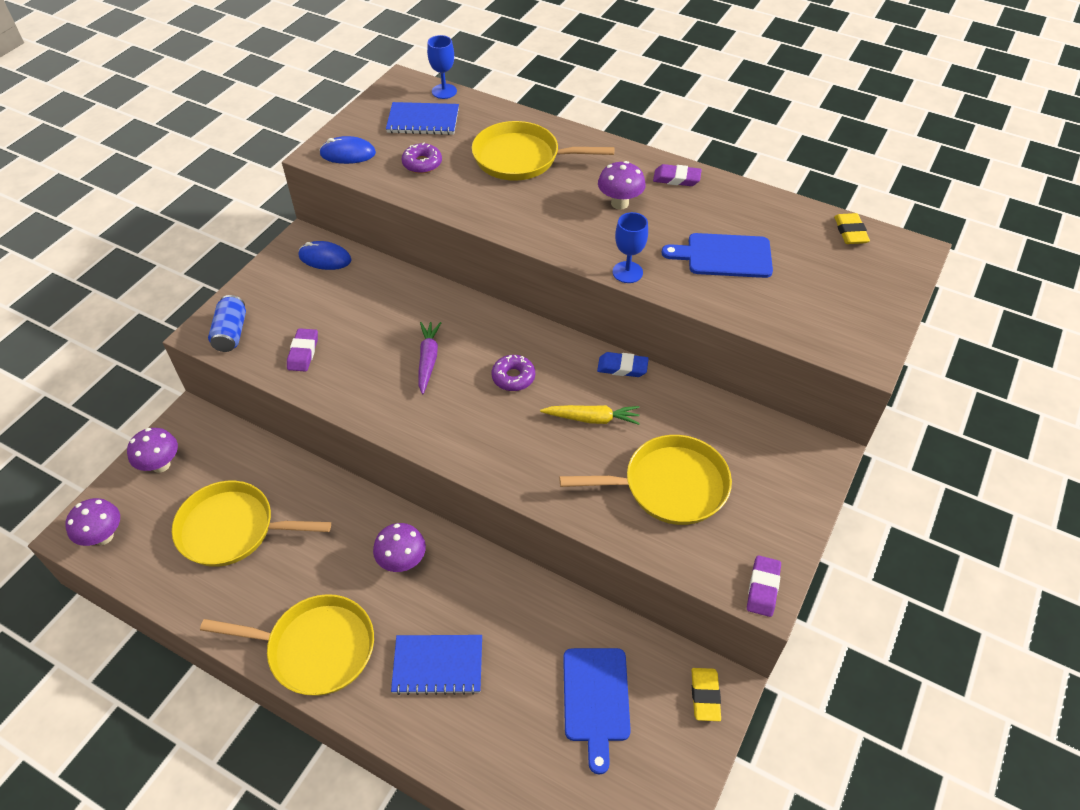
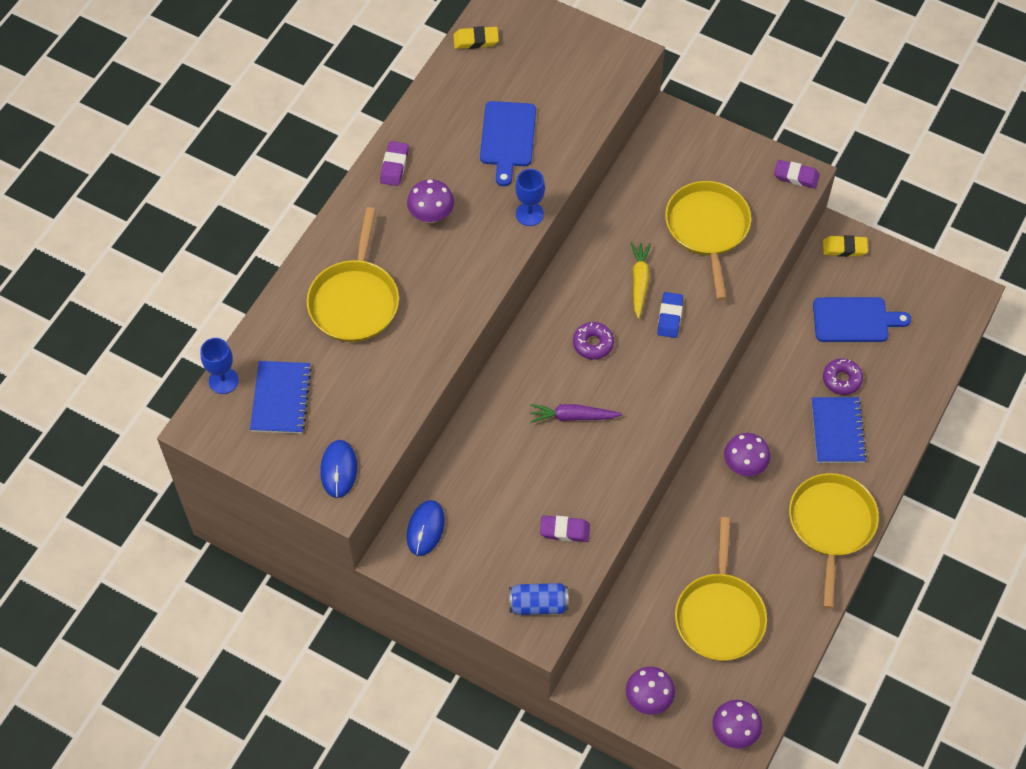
camera: 90 degrees left, 10 degrees up
purple donut [402,143,442,174] -> purple donut moved to [823,358,863,395]
blue eraser [597,352,649,377] -> blue eraser moved to [657,292,683,338]

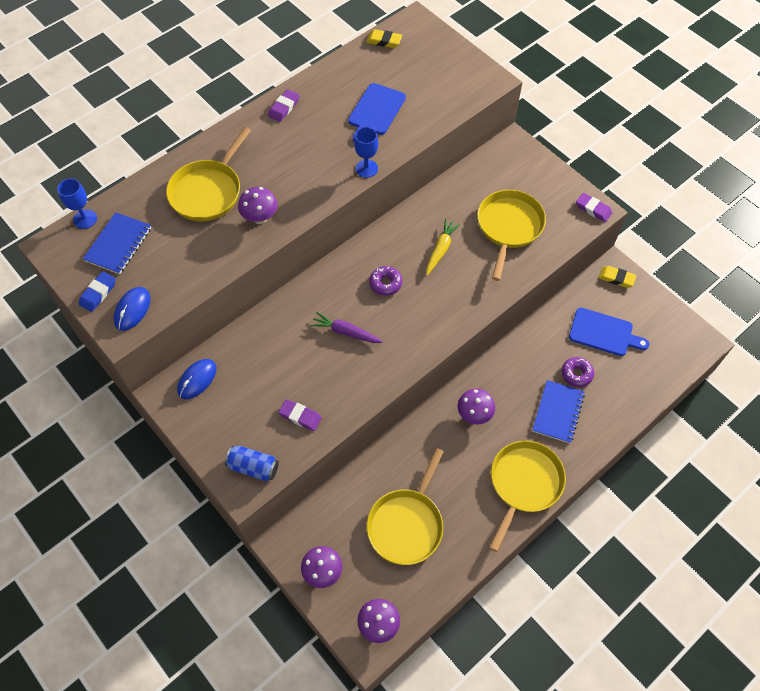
camera: 20 degrees right, 0 degrees up
purple mushroom [407,179,454,223] -> purple mushroom moved to [238,187,278,224]
blue eraser [657,292,683,338] -> blue eraser moved to [79,271,116,312]

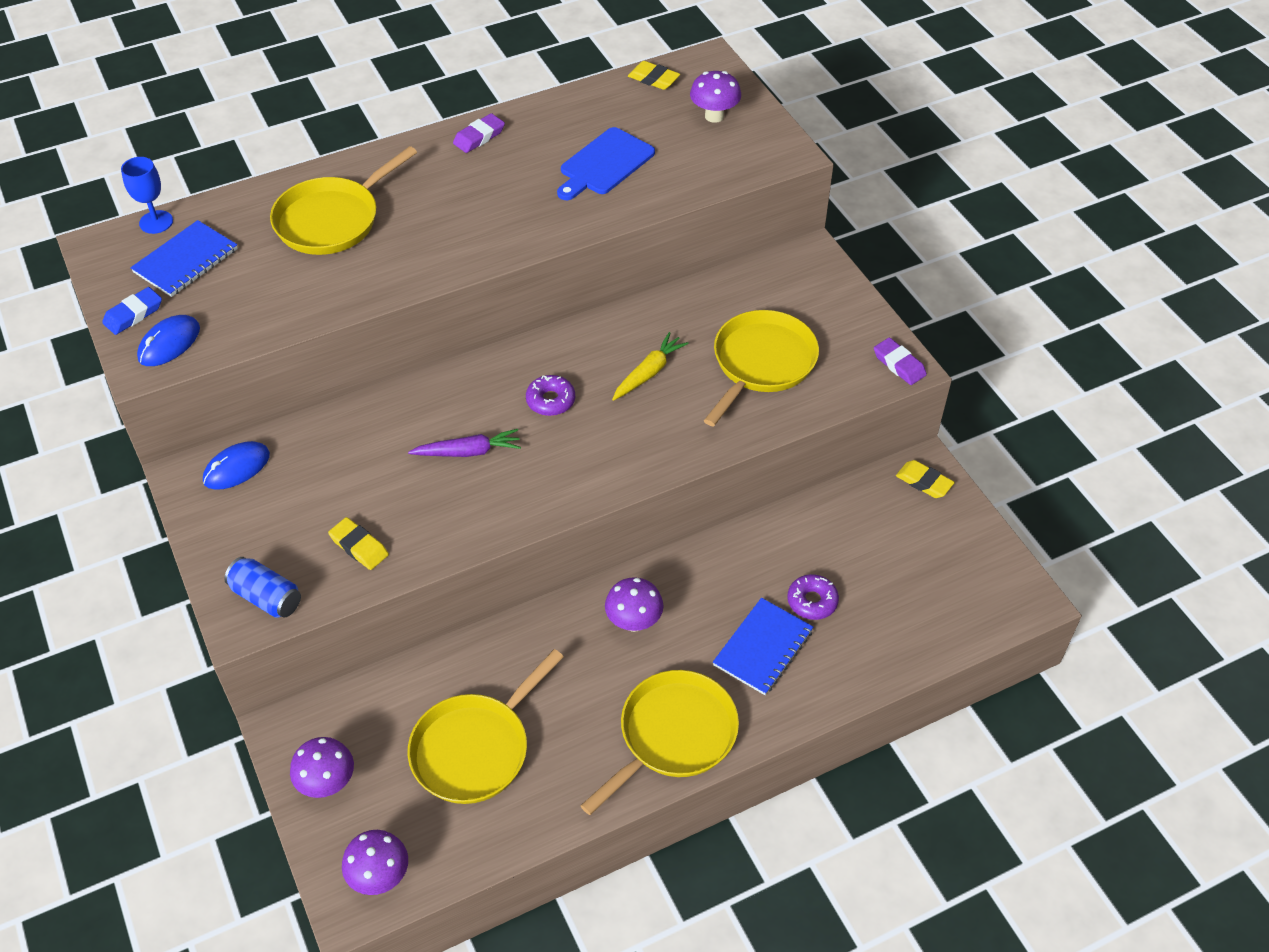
camera: 15 degrees right, 10 degrees down
purple mushroom [238,187,278,224] -> purple mushroom moved to [690,71,741,123]
purple eraser [278,399,322,431] -> yellow eraser [328,517,389,570]
purple carrot [310,312,383,343] -> purple carrot turned 135 degrees clockwise [408,429,521,457]
blue goblet [354,127,378,178] -> none
blue cutting board [569,308,649,356] -> none

